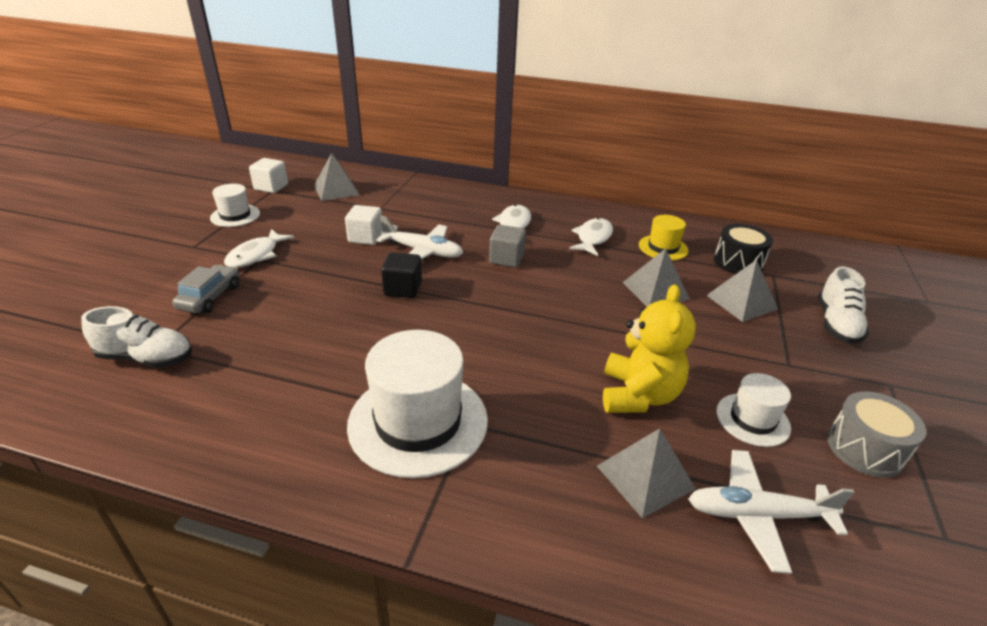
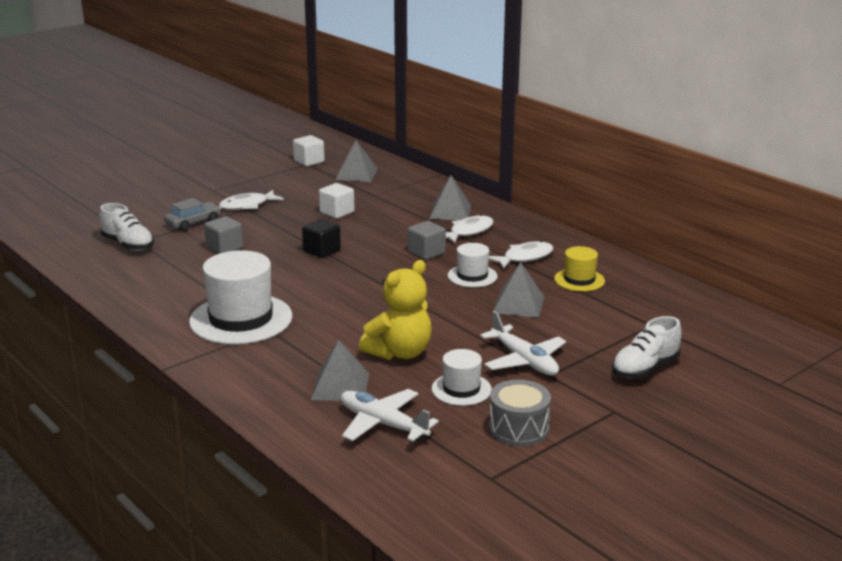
camera: 35 degrees right, 10 degrees down
white hat [210,184,260,227] -> white hat moved to [448,243,497,287]
white plane [376,216,463,261] -> white plane moved to [480,311,566,376]
grey pyramid [706,260,778,322] -> grey pyramid moved to [429,175,471,220]
black drum [714,224,773,274] -> none
none -> grey cube [204,216,243,254]

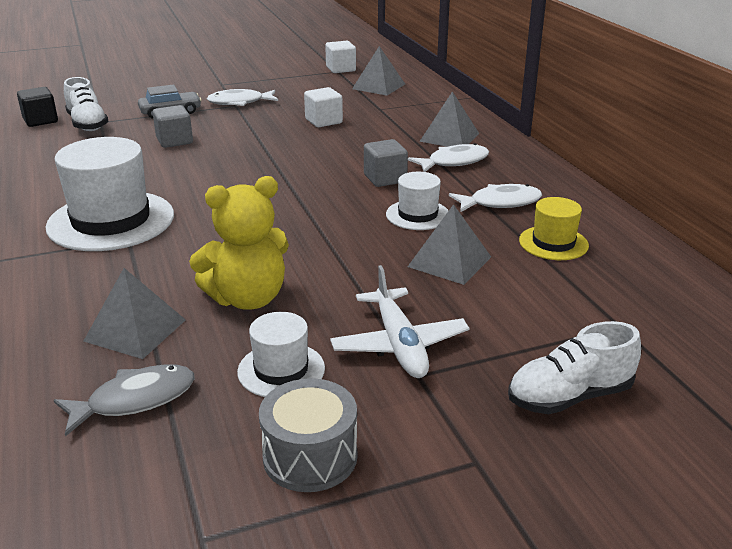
camera: 20 degrees right, 5 degrees up
black cube [302,219,341,258] -> black cube moved to [17,87,58,127]
white plane [341,389,439,442] -> grey fish [54,364,195,437]

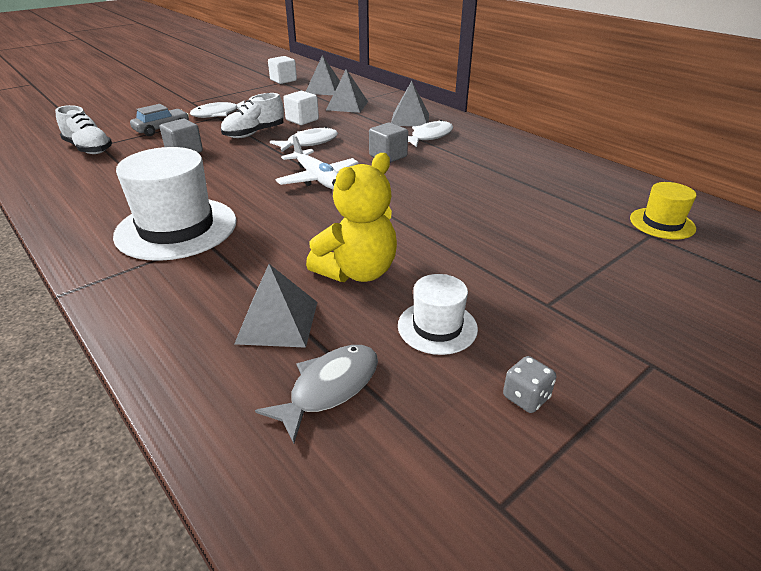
camera: 20 degrees left, 5 degrees up
black cube [17,87,58,127] -> none
grey drum [259,378,357,492] -> grey dice [503,356,556,413]
white plane [330,265,469,378] -> white plane moved to [275,135,359,189]
white hat [386,172,449,230] -> none
grey pyramid [408,204,491,285] -> grey pyramid moved to [326,69,368,113]
white fish [449,184,542,212] -> white fish moved to [270,127,338,152]
white shoe [508,321,641,414] -> white shoe moved to [221,93,284,138]
yellow hat [519,197,589,260] -> yellow hat moved to [630,182,696,239]

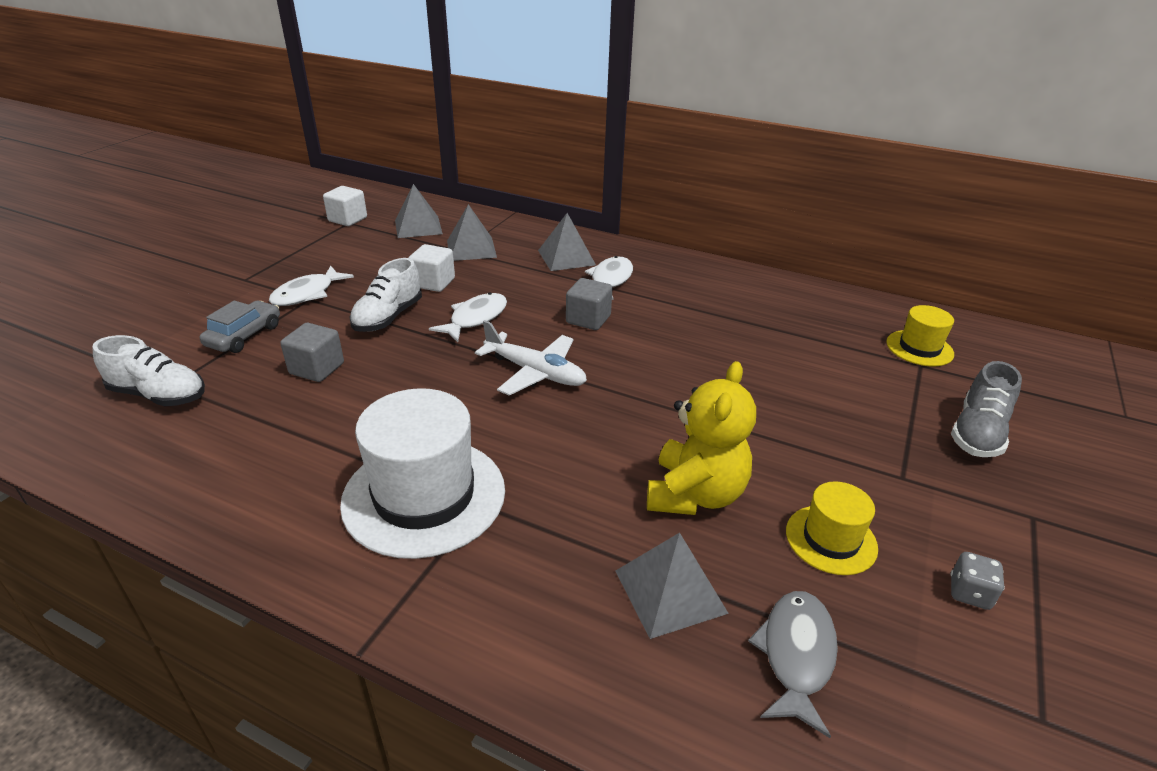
camera: 25 degrees left, 0 degrees up
white hat [398,274,478,355] -> yellow hat [786,481,878,575]
none -> grey shoe [951,361,1022,457]

